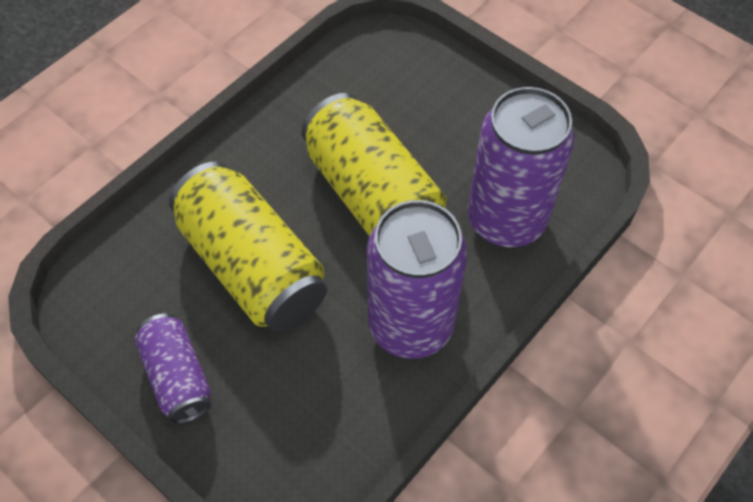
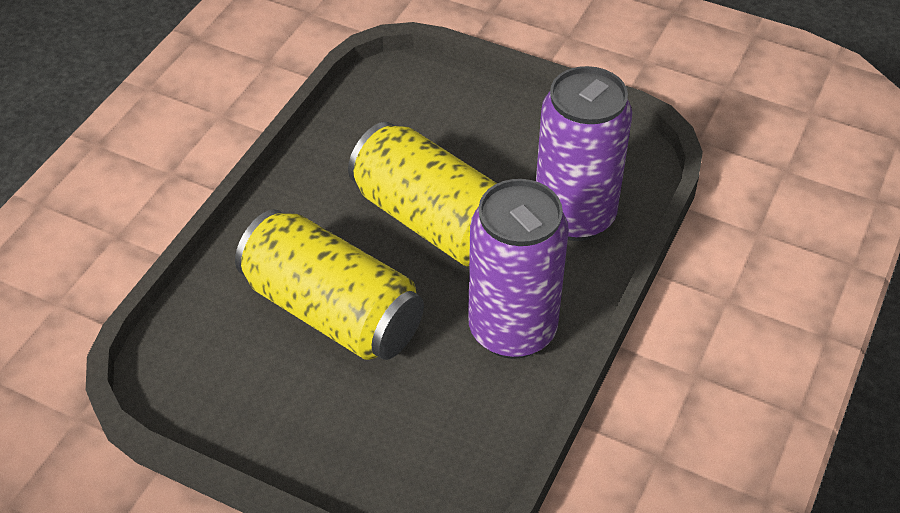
camera: 15 degrees left, 10 degrees down
purple can [135,313,212,424] -> none

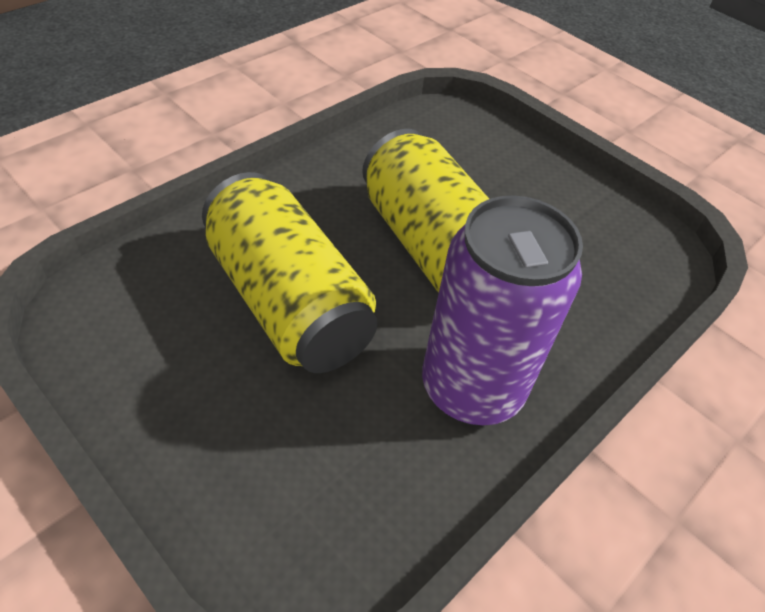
camera: 15 degrees right, 0 degrees up
purple can [536,66,633,241] -> none

